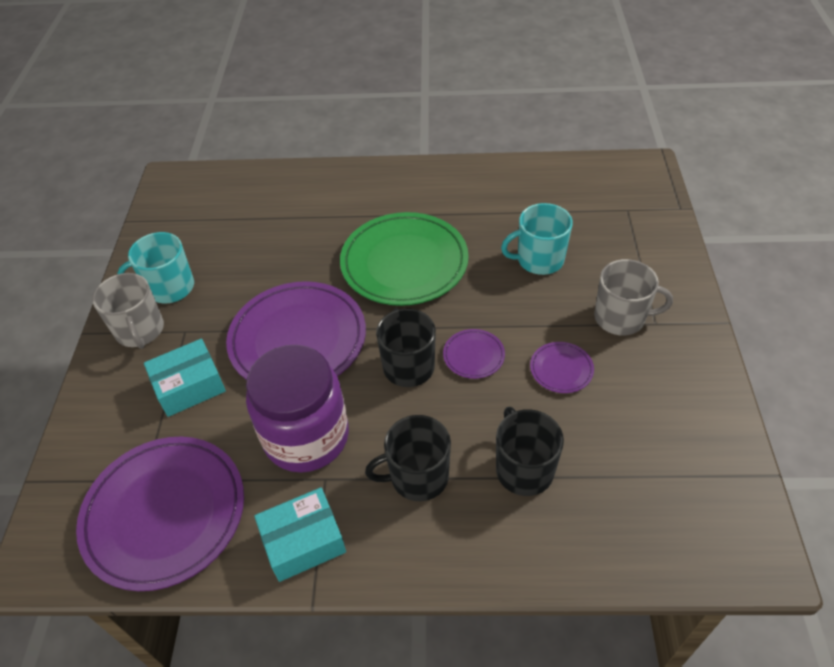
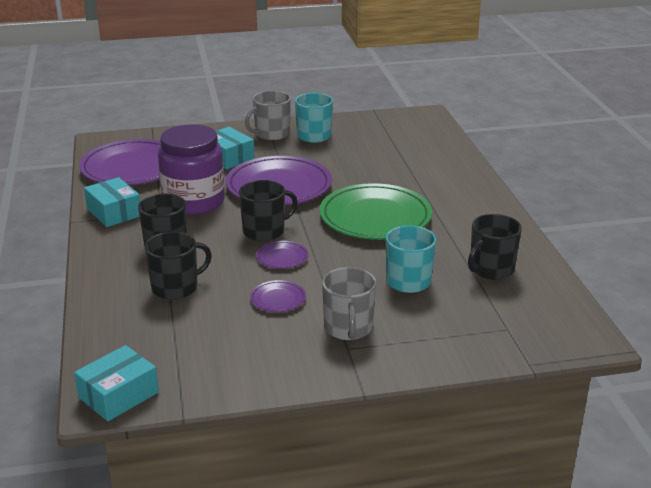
camera: 75 degrees right, 20 degrees down
none -> turquoise box [74,345,159,421]
none -> black mug [468,214,522,280]

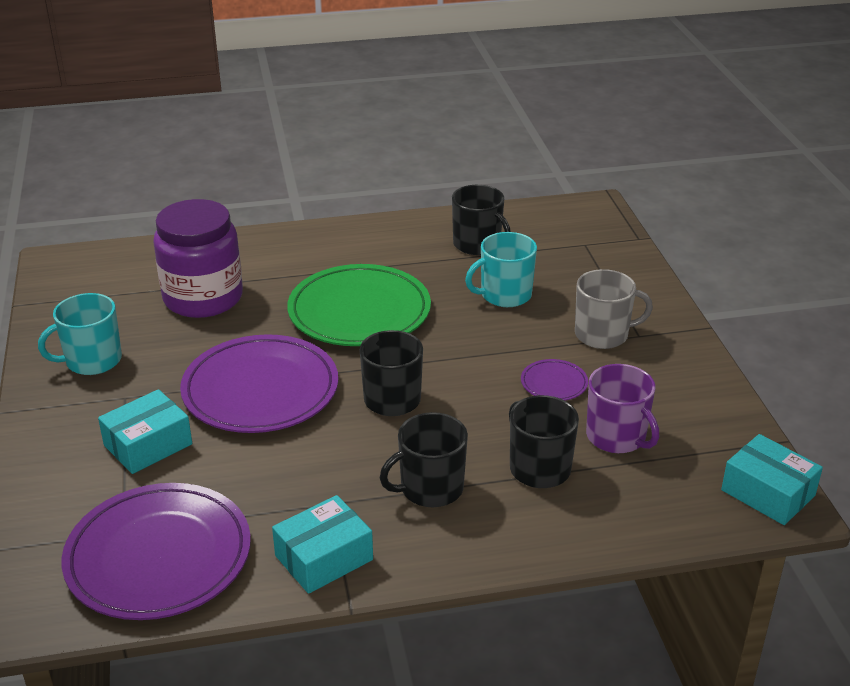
camera: 90 degrees left, 5 degrees up
purple jar [158,124,225,215] -> purple jar moved to [153,199,243,318]
grey mug [245,91,291,140] -> none
purple plate [256,241,308,269] -> none
none -> purple mug [586,364,659,453]

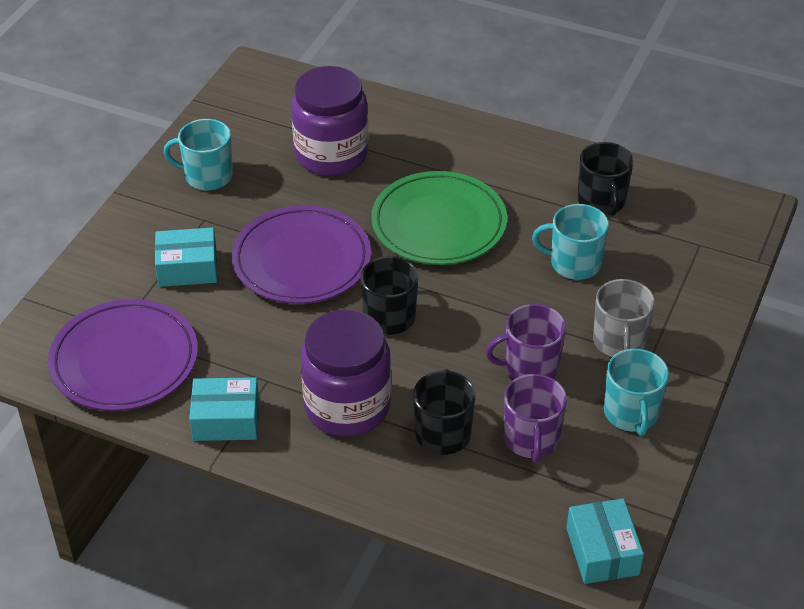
camera: 35 degrees right, 10 degrees up
black mug [380,412,468,507] -> purple jar [301,310,391,437]
purple plate [521,359,588,401] -> purple mug [485,304,566,379]
grey mug [575,269,653,349] -> grey mug turned 60 degrees clockwise [593,279,655,357]
none -> turquoise mug [604,349,669,436]

